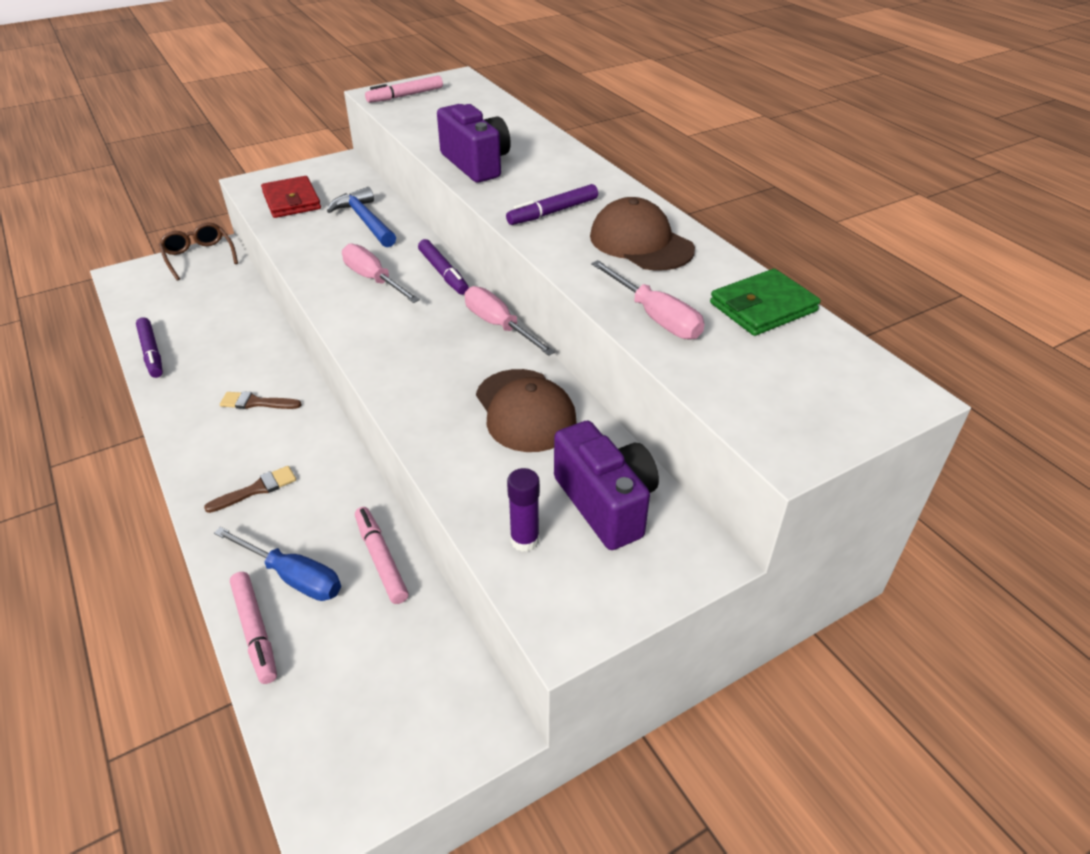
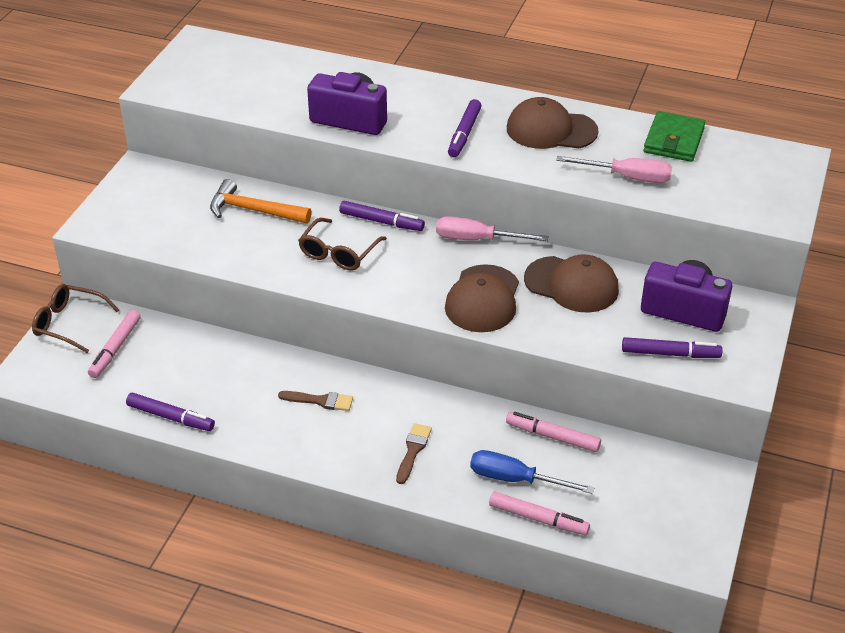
camera: 40 degrees left, 0 degrees up
blue screwdriver [214,527,341,601] -> blue screwdriver turned 150 degrees counterclockwise [470,450,594,494]
brown brush [220,391,302,409] -> brown brush turned 135 degrees counterclockwise [278,391,353,411]
red wallet [261,176,321,218] -> none
blue hammer [327,187,396,247] -> orange hammer [210,179,312,224]
pink screwdriver [342,244,420,303] -> brown glasses [298,218,387,271]
pink marker [365,76,443,103] -> pink marker moved to [88,310,141,378]
purple glue stick [507,468,540,552] -> purple marker [622,337,723,358]
none -> brown cap [445,264,519,332]

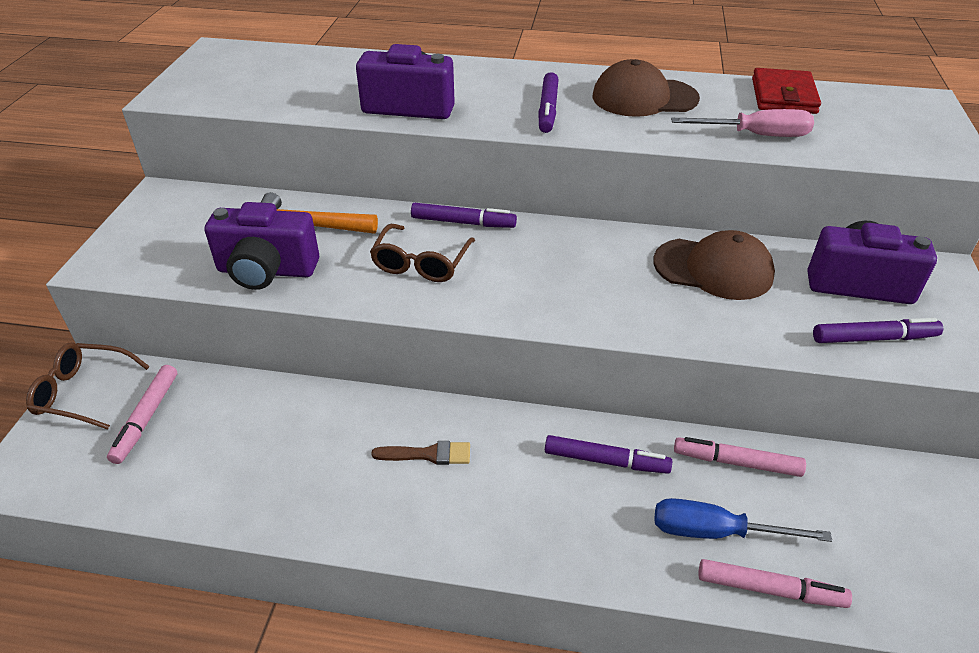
camera: 10 degrees left, 0 degrees up
purple marker [126,392,215,431] -> purple marker moved to [545,435,672,474]
brown brush [396,423,432,484] -> none
pink screwdriver [436,216,548,241] -> none
brown cap [445,264,519,332] -> none
green wallet [644,111,705,162] -> red wallet [752,68,821,114]
none -> purple camera [205,202,319,290]

